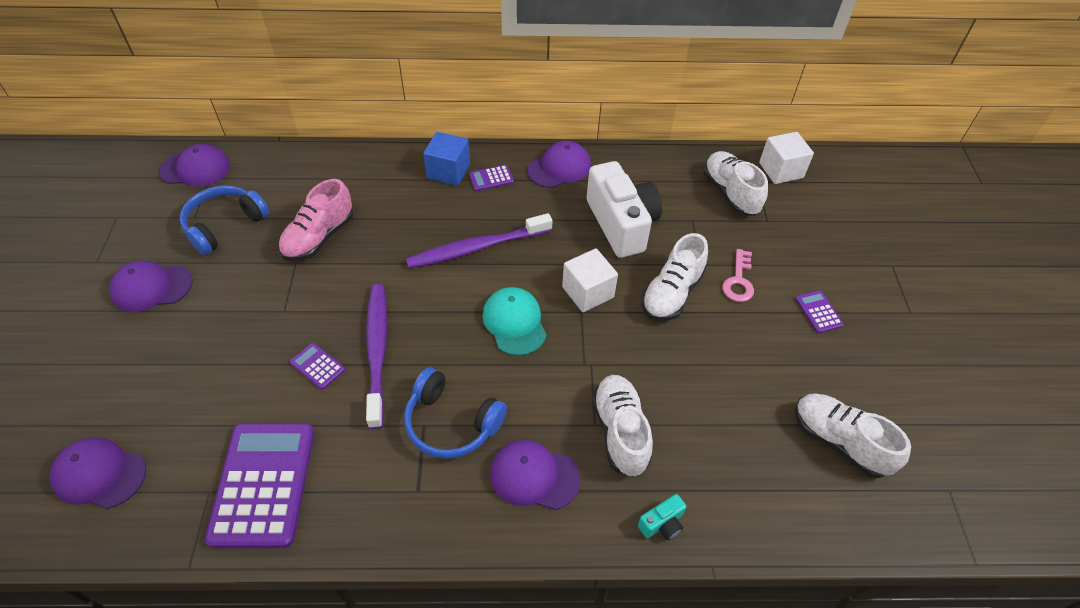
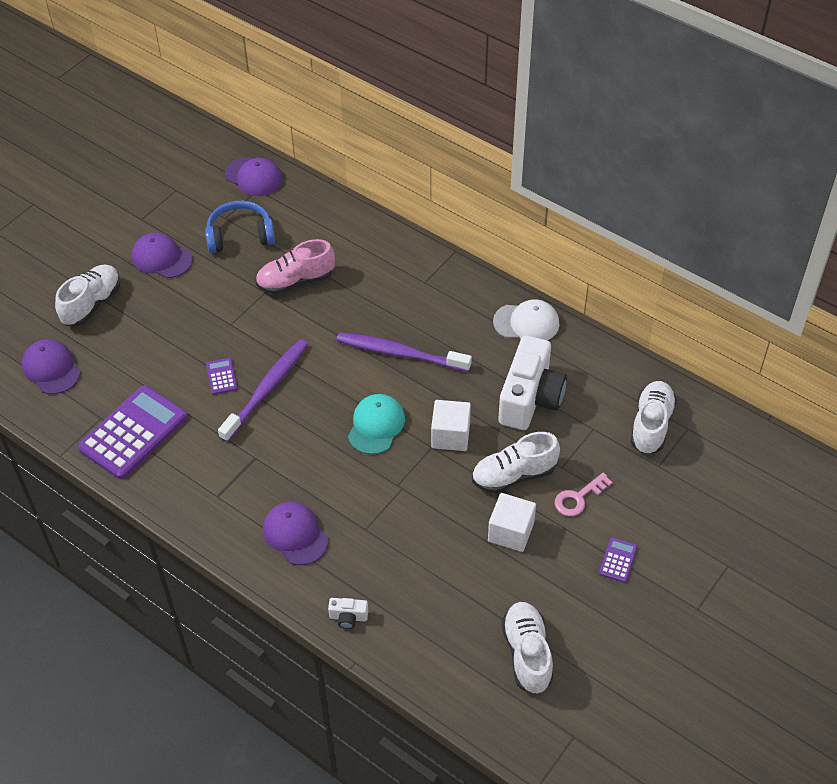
camera: 40 degrees right, 0 degrees up
blue headphones [404,368,507,459] -> none
blue cube [423,132,470,186] -> none
purple calculator [469,165,514,191] -> none
purple cap [527,141,591,188] -> white cap [493,299,559,340]
white shoe [592,375,653,477] -> white shoe moved to [55,265,121,326]
turquoise camera [638,494,686,540] -> white camera [328,598,368,629]
white cube [759,132,814,184] -> white cube moved to [488,493,536,552]

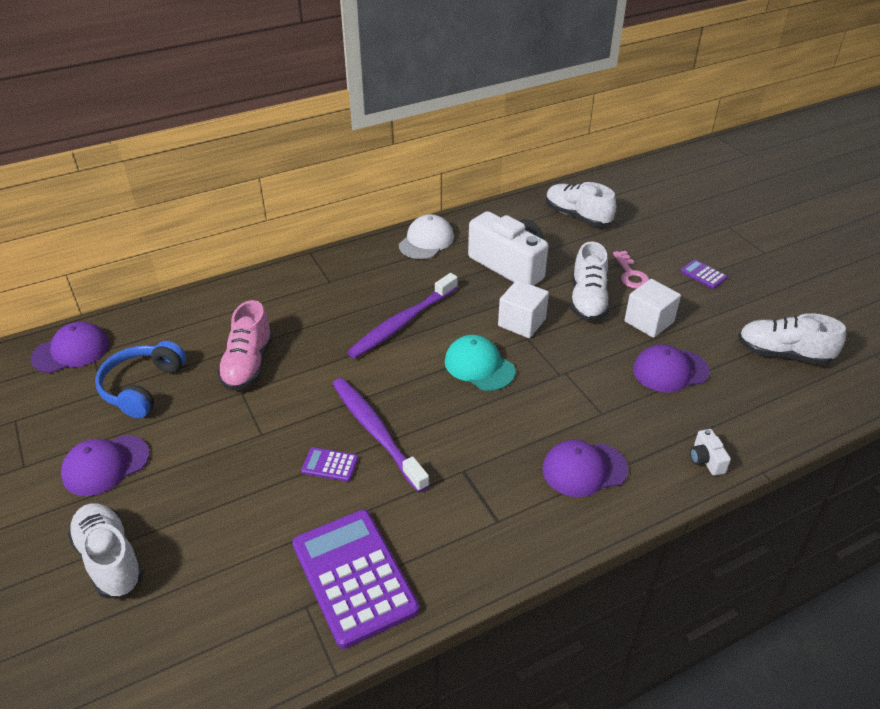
camera: 65 degrees left, 10 degrees down
purple cap [22,339,81,394] -> purple cap moved to [633,344,710,393]
white camera [328,598,368,629] -> white camera turned 135 degrees clockwise [690,429,731,476]

